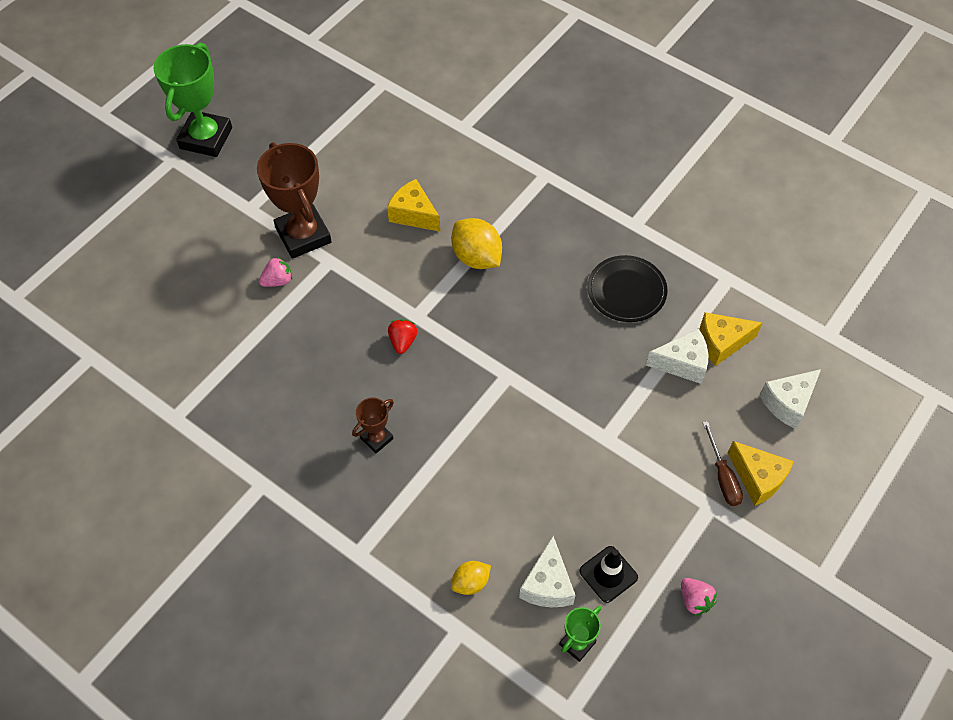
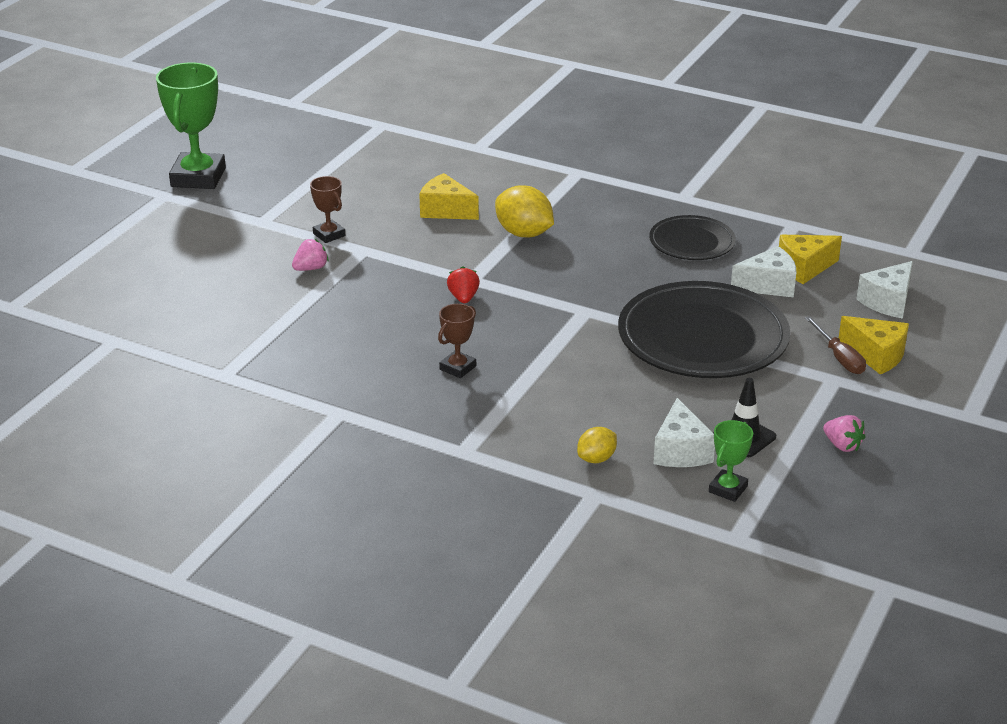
camera: 10 degrees left, 25 degrees down
brown trophy [257,142,332,259] -> brown trophy [310,176,345,243], size x0.50
none -> black plate [618,281,791,378]

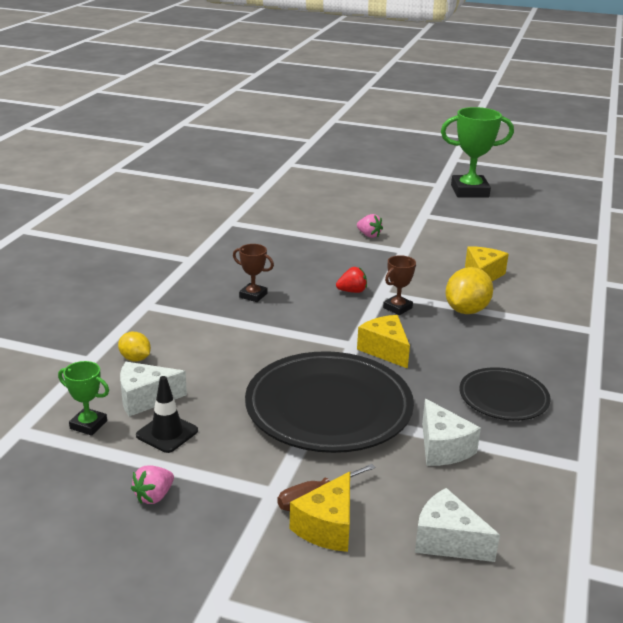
camera: 80 degrees right, 5 degrees down
brown trophy [310,176,345,243] -> brown trophy moved to [383,255,416,315]
yellow cheese [779,235,842,284] -> yellow cheese moved to [357,315,410,369]

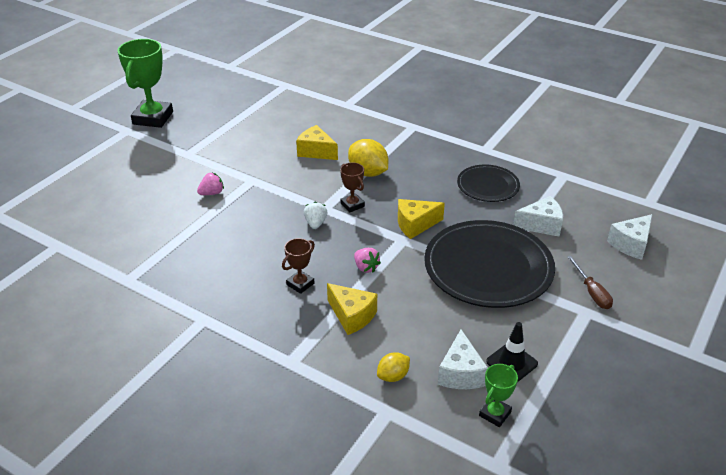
camera: 75 degrees left, 10 degrees up
pink strawberry [131,465,174,504] -> pink strawberry moved to [354,248,381,273]
yellow cheese [290,472,350,552] -> yellow cheese moved to [327,283,377,335]
red strawberry [336,267,367,293] -> white strawberry [304,202,328,229]

